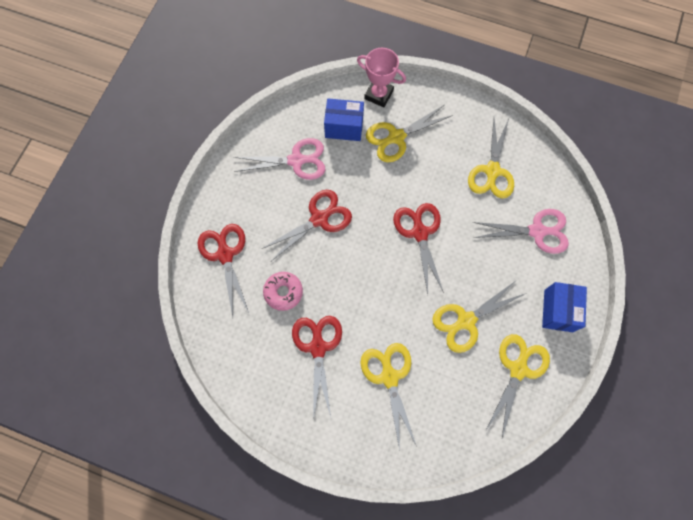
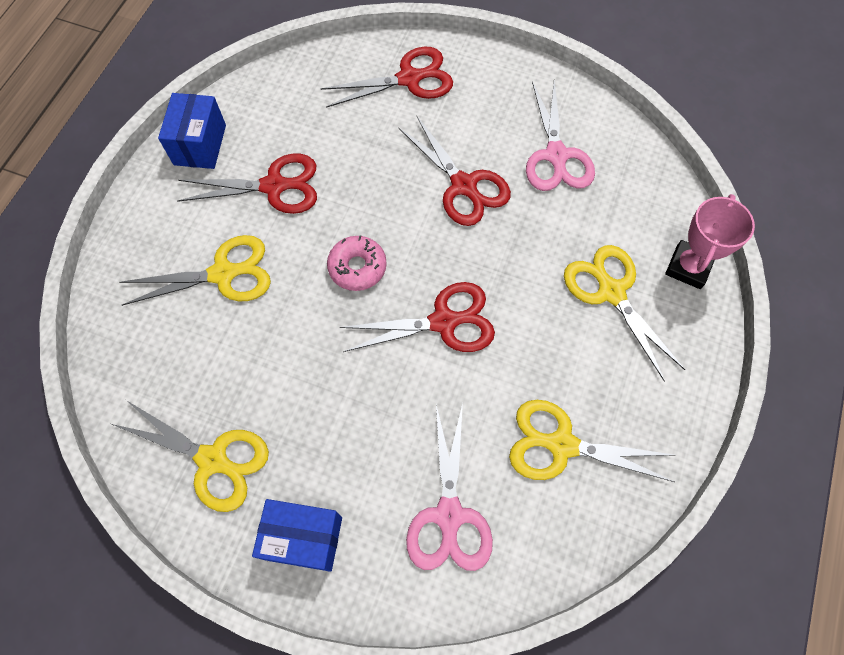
camera: 90 degrees right, 5 degrees down
pink donut [263,272,303,311] -> pink donut moved to [327,235,387,291]
blue box [324,98,364,141] -> blue box moved to [158,93,226,169]
yellow scissors [432,282,525,353] -> none

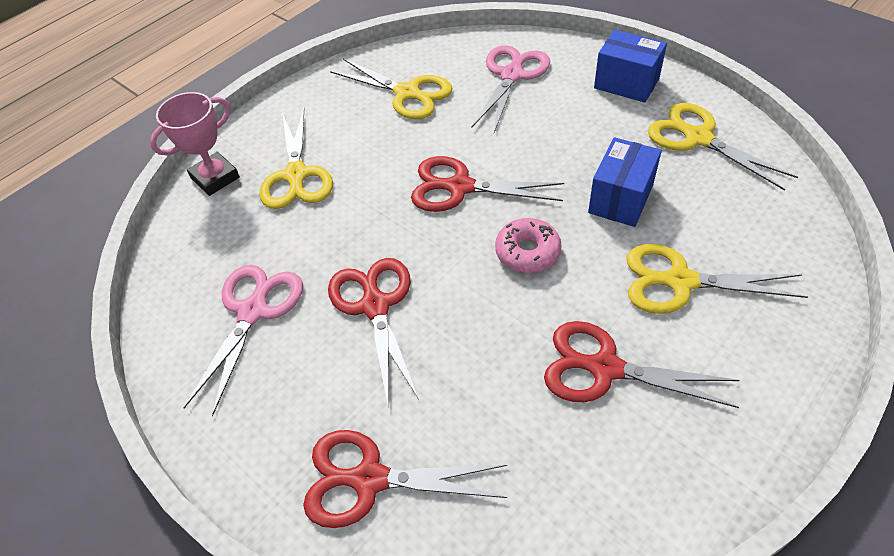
camera: 155 degrees left, 15 degrees down
blue box [158,93,226,169] -> blue box moved to [588,137,662,227]

